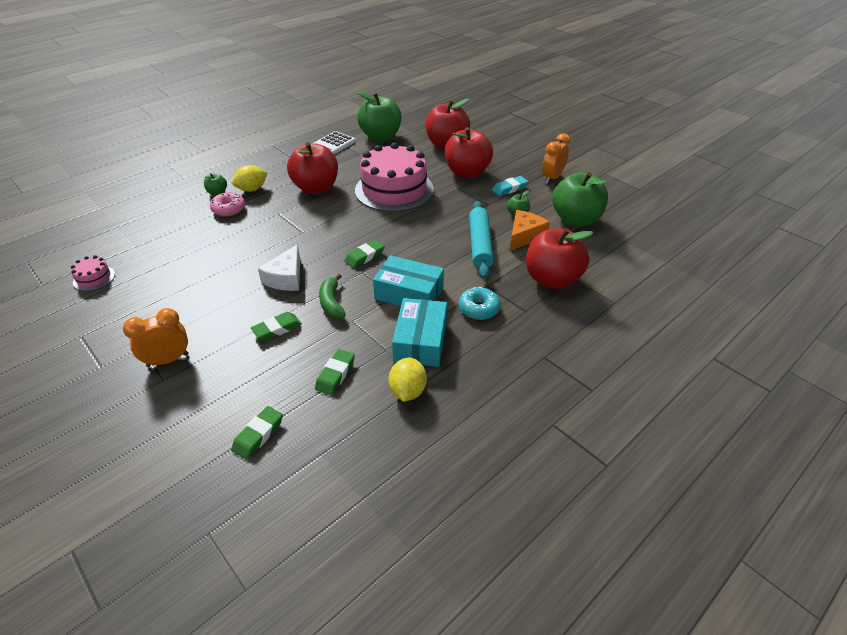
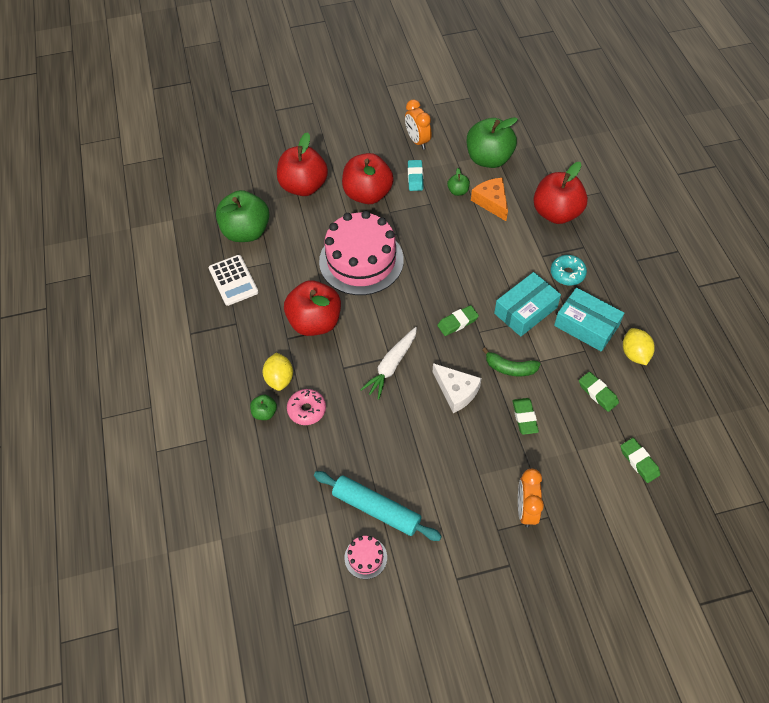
camera: 60 degrees left, 15 degrees up
green eraser [344,239,385,268] -> green eraser turned 75 degrees clockwise [437,305,479,336]
yellow lemon [389,358,427,402] -> yellow lemon turned 45 degrees clockwise [623,328,655,365]
turquoise rolling pin [469,201,494,279] -> turquoise rolling pin moved to [314,471,442,541]
none -> white carrot [360,327,417,400]

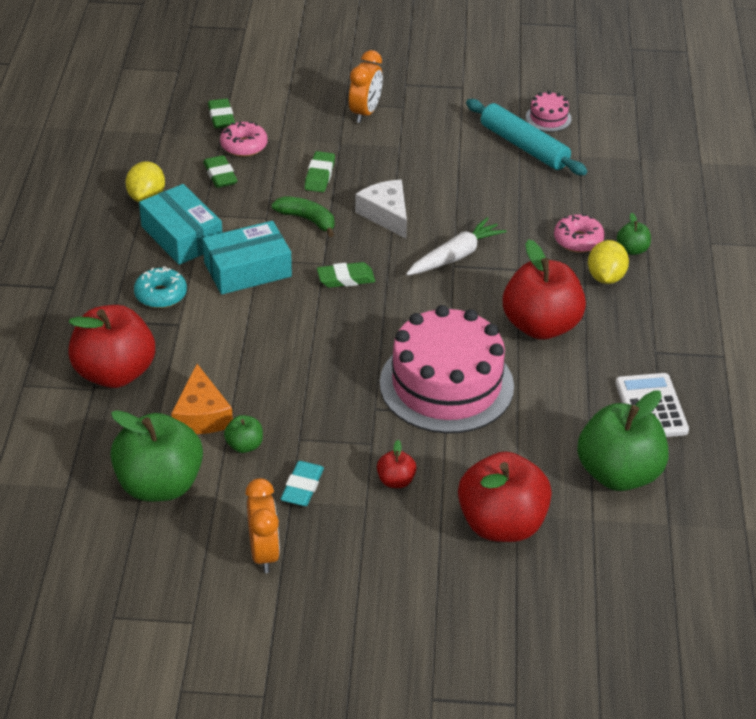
camera: 165 degrees left, 15 degrees down
red apple [342,153,394,204] -> red apple [377,440,417,488], size x0.44
none -> pink donut [220,122,268,157]

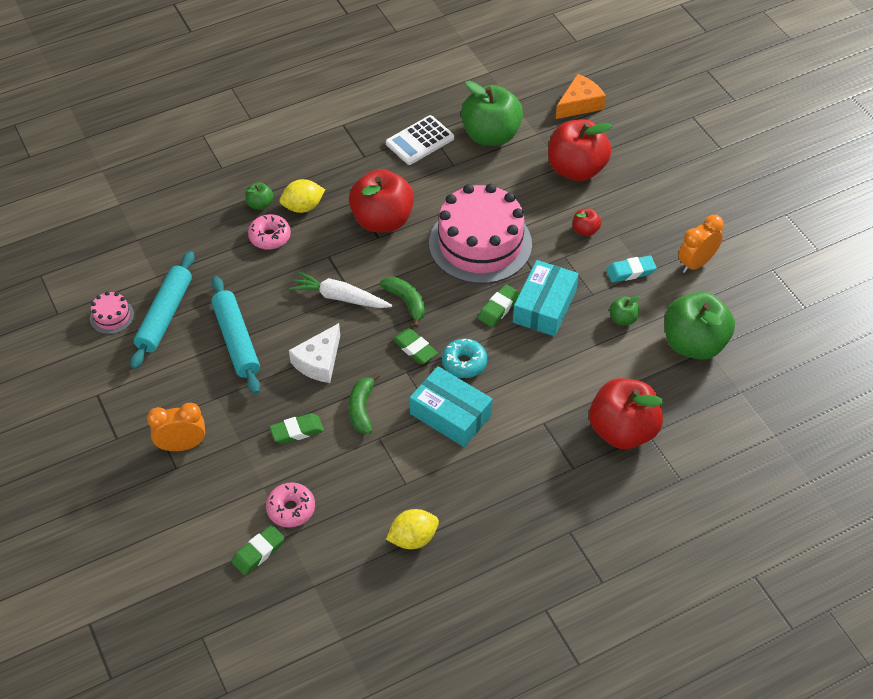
camera: 120 degrees left, 10 degrees up
turquoise donut [134,266,187,308] -> turquoise donut moved to [442,339,487,378]
turquoise box [139,184,222,265] -> turquoise box moved to [513,260,579,336]
orange cheese [171,364,233,434] -> orange cheese moved to [556,74,606,119]
green eraser [203,155,238,188] -> green eraser moved to [478,284,520,327]
none -> turquoise rolling pin [211,276,260,394]
none -> green banana [380,276,425,327]

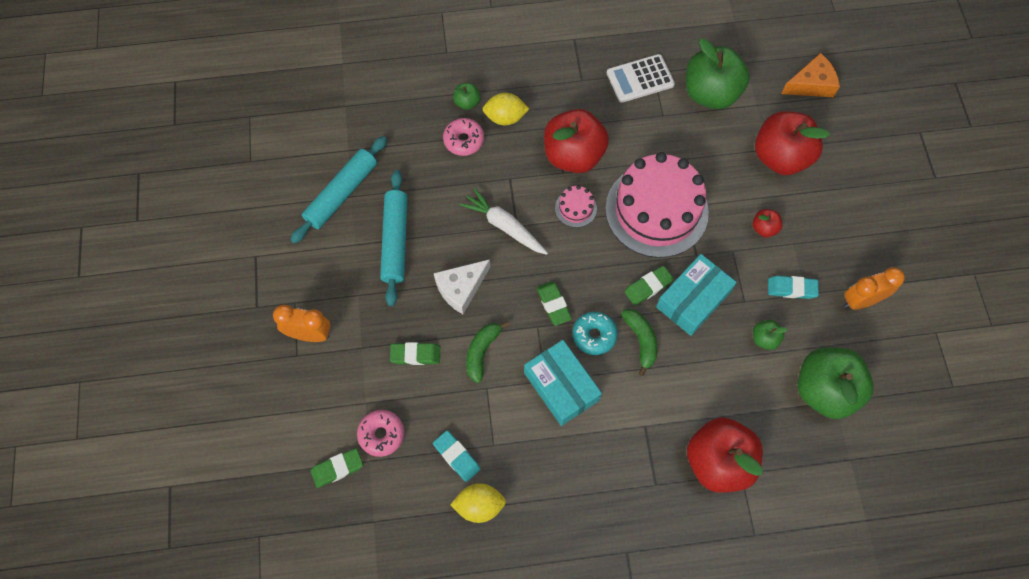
camera: 20 degrees right, 15 degrees up
pink cake [90,291,134,334] -> pink cake moved to [555,185,597,228]
green banana [380,276,425,327] -> green banana moved to [621,309,657,376]
none -> turquoise eraser [433,430,481,482]

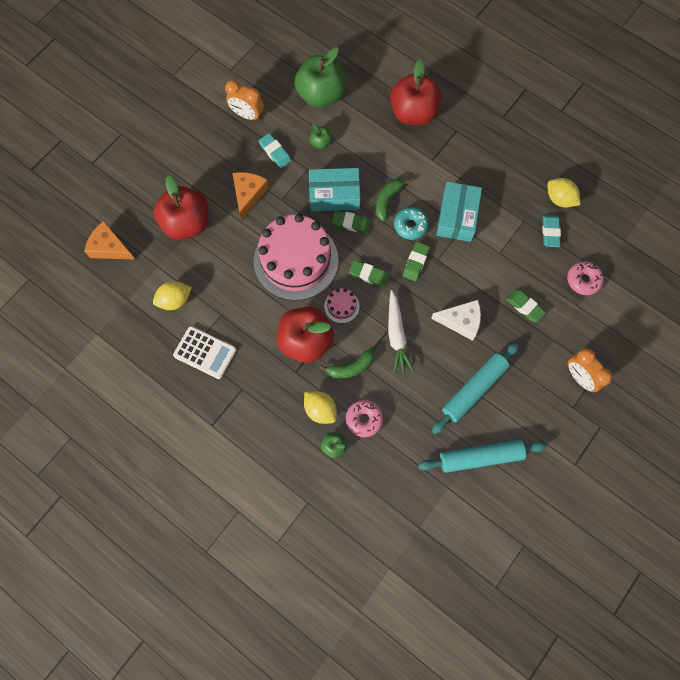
camera: 135 degrees left, 5 degrees up
green eraser [311,448,363,488] -> green eraser moved to [349,260,389,287]
green banana [466,321,509,383] -> green banana moved to [320,348,375,379]
green apple [686,38,750,109] -> yellow lemon [153,281,192,310]
red apple [753,209,783,237] -> orange cheese [232,172,269,220]

